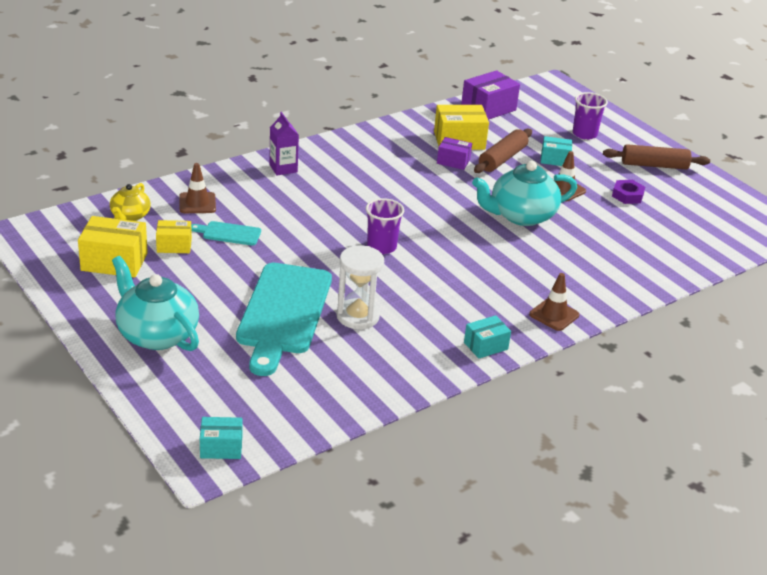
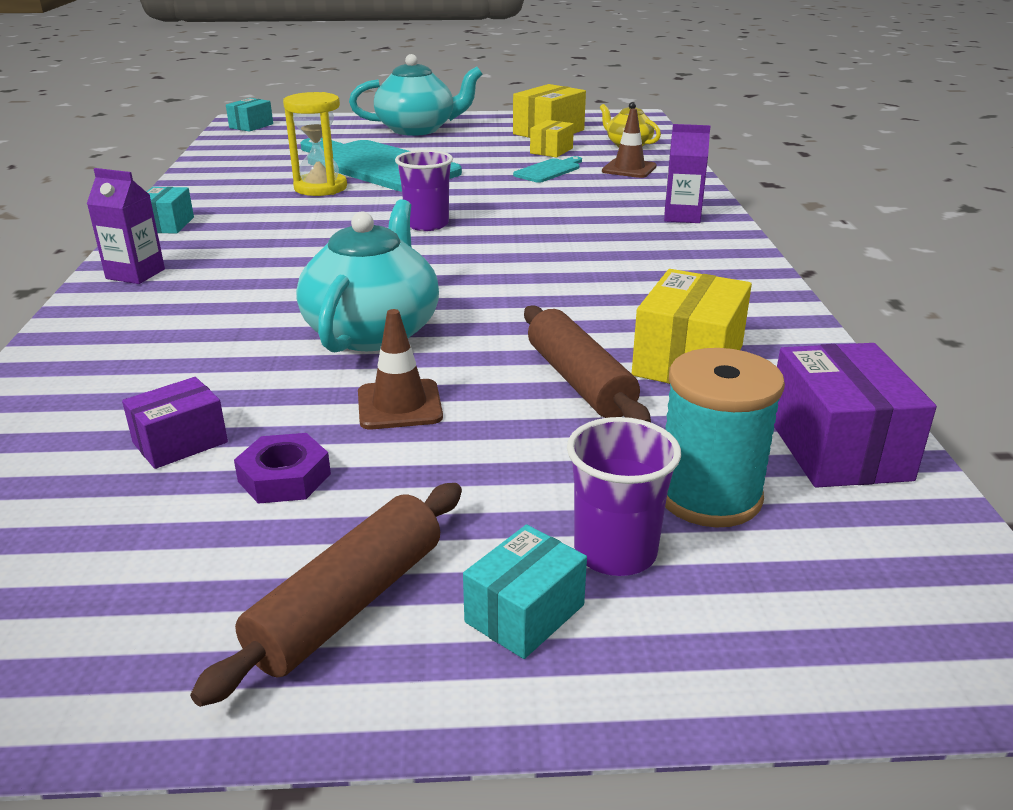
camera: 125 degrees right, 5 degrees down
white hourglass [337,246,384,329] -> yellow hourglass [283,92,347,196]
purple box [437,137,472,170] -> purple box moved to [122,377,228,469]
brown traffic cone [529,273,579,331] -> purple carton [87,168,165,284]
turquoise box [541,136,572,166] -> turquoise box moved to [463,524,587,659]
none -> turquoise spool [665,348,785,527]

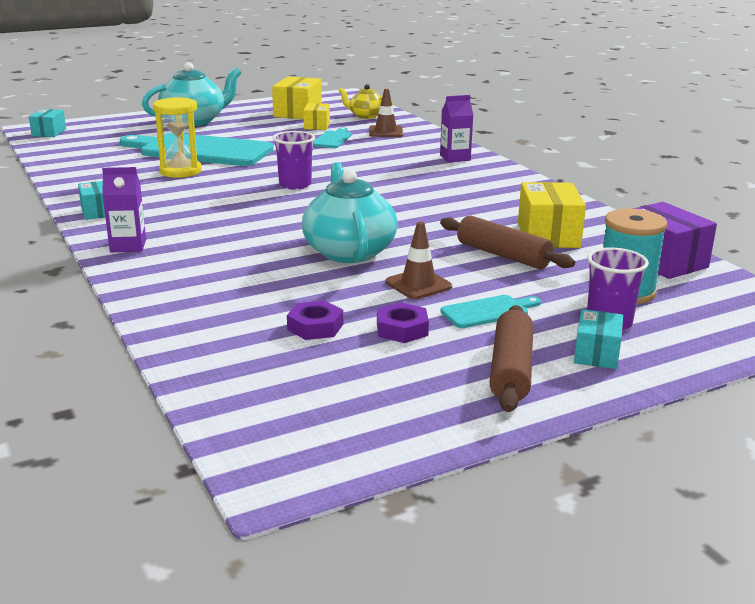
camera: 25 degrees left, 5 degrees down
purple box [122,377,228,469] -> purple nut [287,300,343,340]
none -> turquoise cutting board [440,295,541,328]

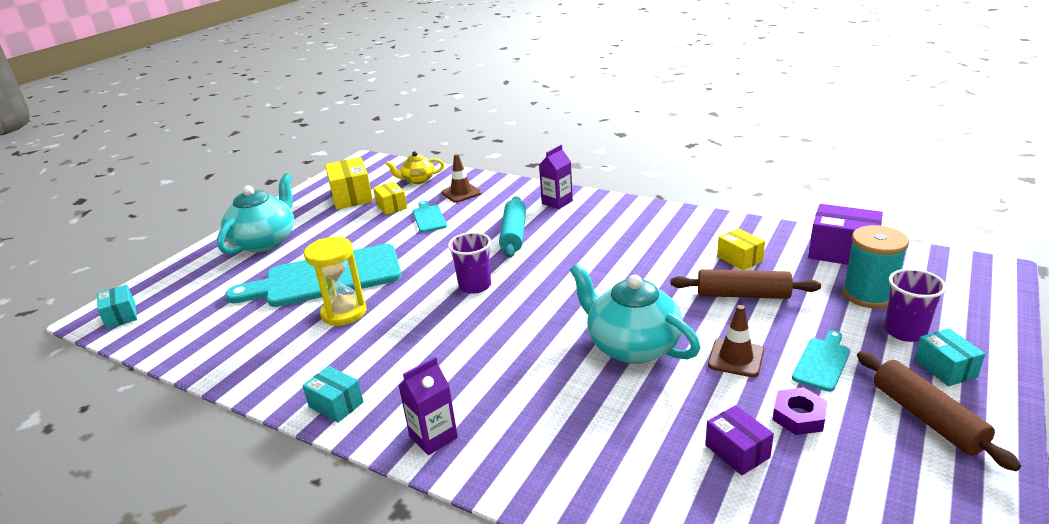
camera: 30 degrees left, 5 degrees up
purple nut [287,300,343,340] -> purple box [705,405,774,475]
yellow box [518,182,586,248] -> yellow box [717,228,765,270], size x0.60
none -> turquoise rolling pin [499,196,526,258]

